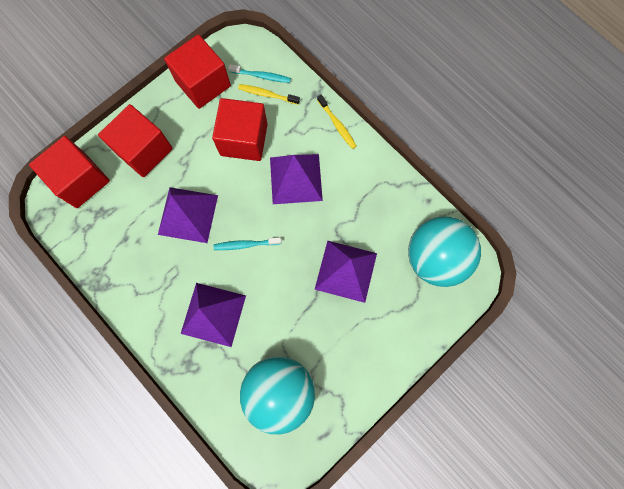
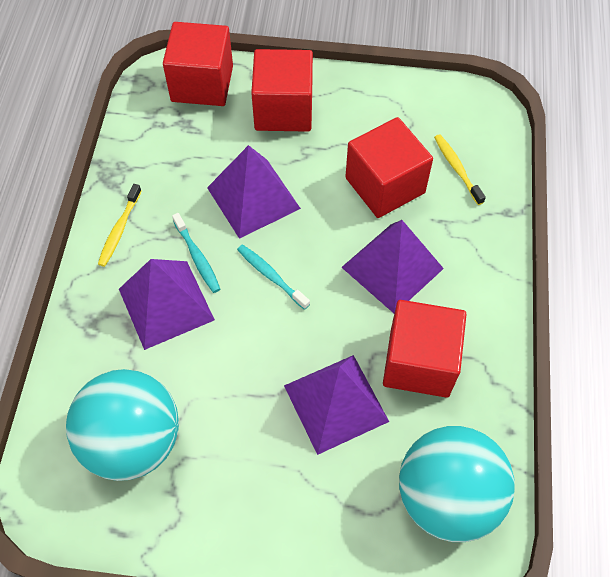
camera: 50 degrees right, 15 degrees down
red cube [164,34,231,109] -> red cube moved to [383,300,467,398]
turquoise toothbrush [228,64,291,83] -> turquoise toothbrush moved to [172,213,220,293]
yellow toothbrush [317,94,357,149] -> yellow toothbrush moved to [98,184,142,267]

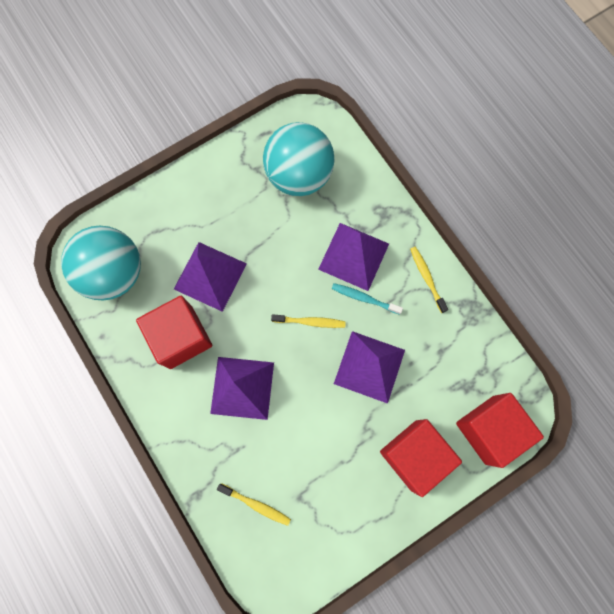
camera: 140 degrees right, 15 degrees up
turquoise toothbrush [237,244,310,310] -> yellow toothbrush [271,314,346,328]
red cube [345,117,433,218] -> none

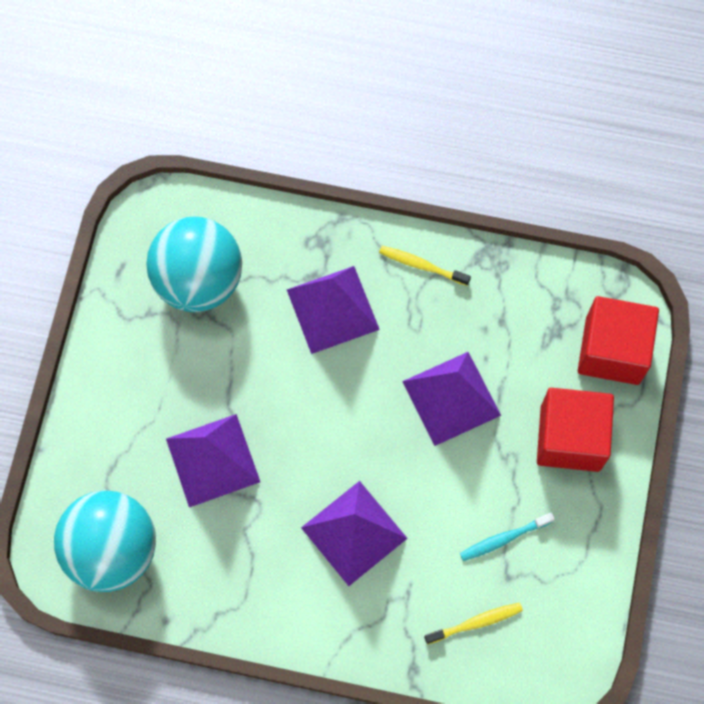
camera: 45 degrees left, 5 degrees down
red cube [136,296,213,369] -> none
yellow toothbrush [271,314,346,328] -> none
turquoise toothbrush [332,283,403,315] -> turquoise toothbrush moved to [460,512,555,561]

